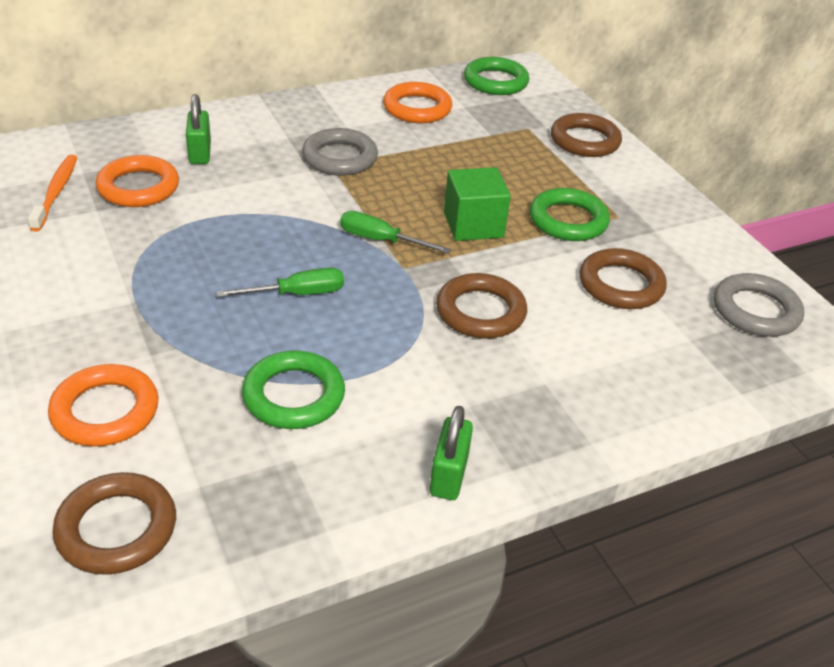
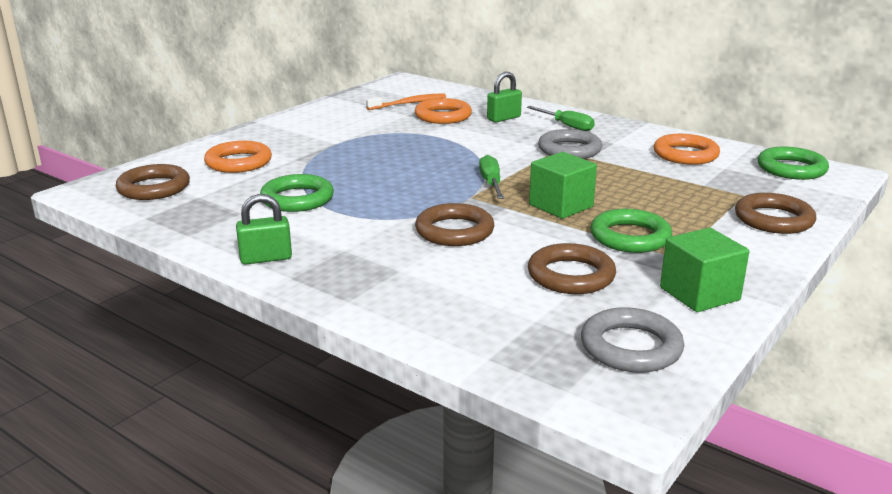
camera: 65 degrees right, 15 degrees down
green screwdriver [217,268,344,297] -> green screwdriver moved to [527,106,595,131]
none -> green cube [660,228,750,312]

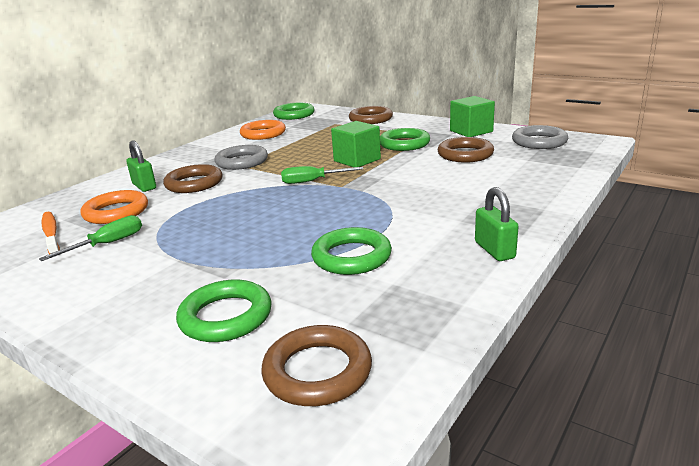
camera: 90 degrees left, 0 degrees up
orange ring [204,141,272,173] -> green ring [176,280,272,342]
brown ring [415,203,495,246] -> brown ring moved to [163,164,222,193]
green screwdriver [527,106,595,131] -> green screwdriver moved to [39,215,142,261]

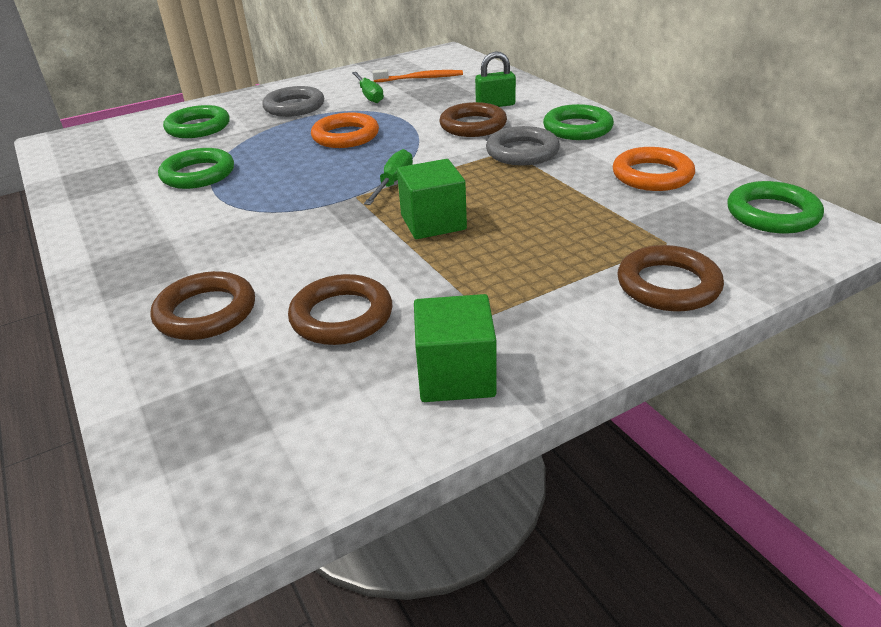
camera: 115 degrees right, 10 degrees up
orange ring [81,190,148,224] -> orange ring moved to [311,113,379,148]
brown ring [261,325,372,406] -> brown ring moved to [151,271,255,340]
green ring [380,128,430,151] -> green ring moved to [543,104,614,140]
green padlock [475,187,519,261] -> none
grey ring [512,125,568,149] -> grey ring moved to [262,86,324,117]

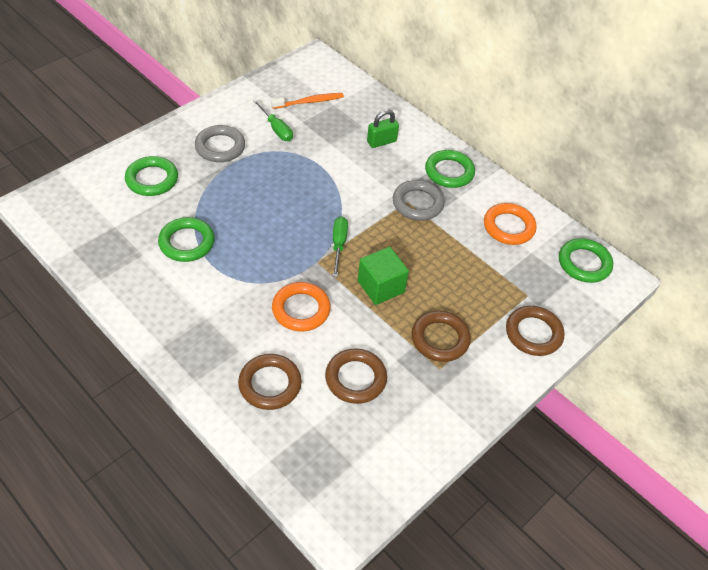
camera: 20 degrees left, 15 degrees up
orange ring [311,113,379,148] -> orange ring moved to [272,282,331,331]
green cube [414,294,497,402] -> none
brown ring [440,102,507,137] -> brown ring moved to [411,311,471,362]

